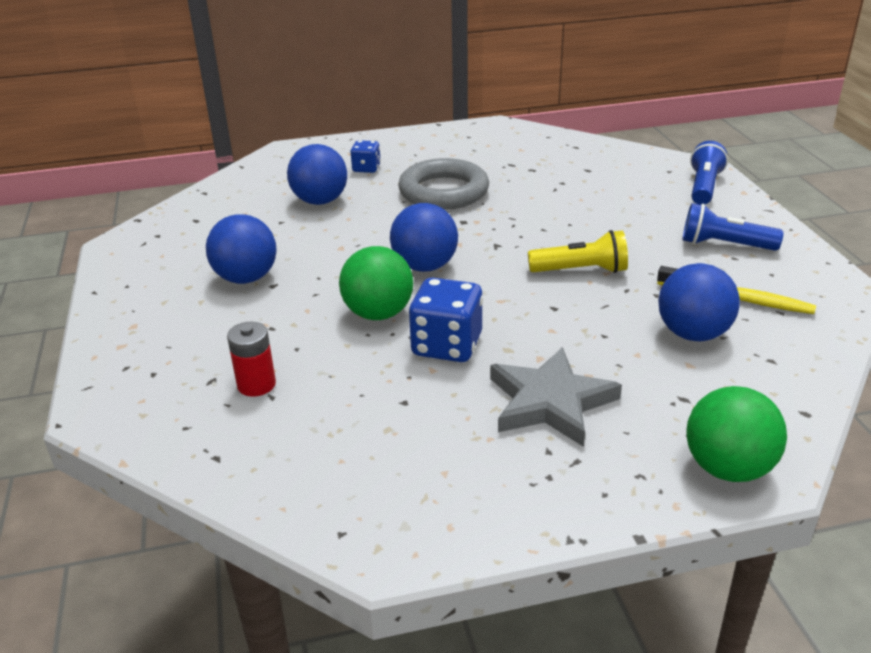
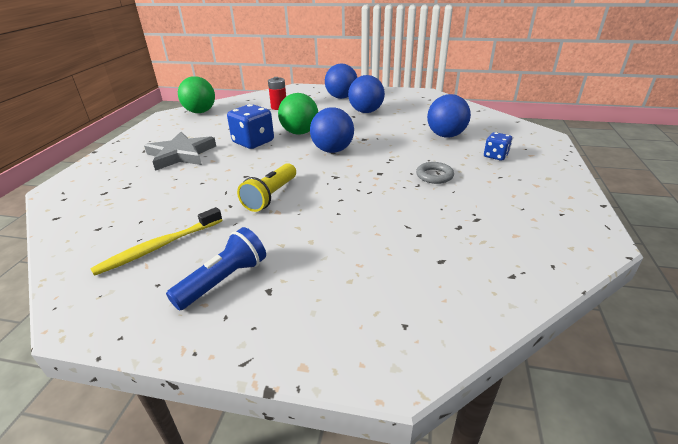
camera: 115 degrees right, 0 degrees up
grey ring [398,158,489,210] -> grey ring [416,162,454,184], size x0.49
blue ball [658,263,740,341] -> blue ball moved to [325,64,357,99]
green ball [686,386,787,482] -> green ball moved to [178,76,215,113]
blue flashlight [690,141,728,205] -> none

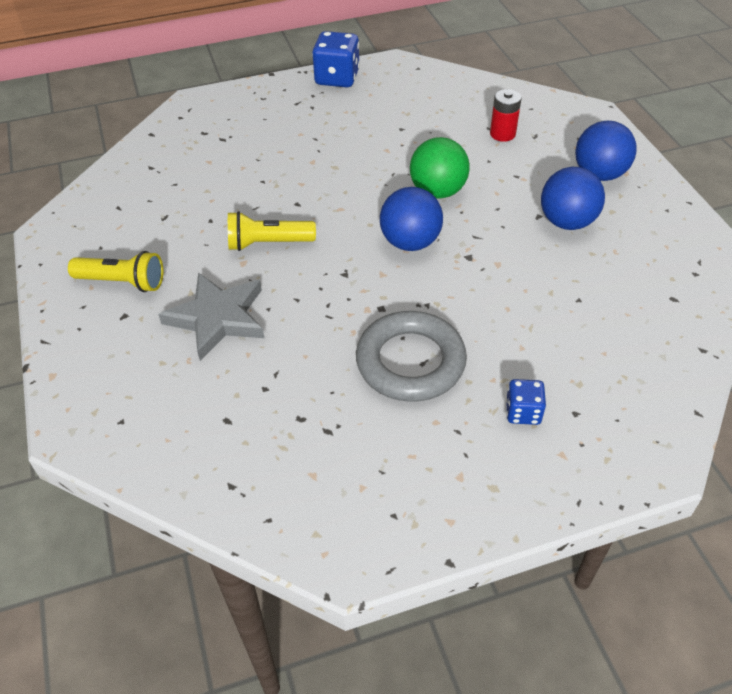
camera: 60 degrees right, 15 degrees up
yellow toothbrush [90,207,222,276] -> none
grey star [144,132,216,171] -> grey star moved to [158,272,264,361]
blue flashlight [166,227,266,311] -> yellow flashlight [68,251,164,292]
green ball [178,76,215,113] -> none
blue dice [227,104,274,149] -> blue dice moved to [312,31,360,87]
grey ring [416,162,454,184] -> grey ring [356,311,467,402], size x2.05
blue ball [427,94,471,138] -> none

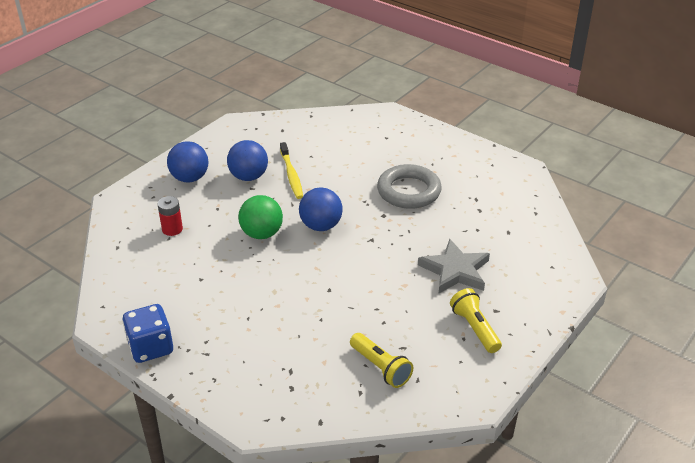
camera: 125 degrees left, 10 degrees down
yellow flashlight [228,211,316,251] -> yellow flashlight moved to [350,333,413,388]
blue dice [506,379,546,425] -> none
none -> yellow toothbrush [280,142,303,199]

